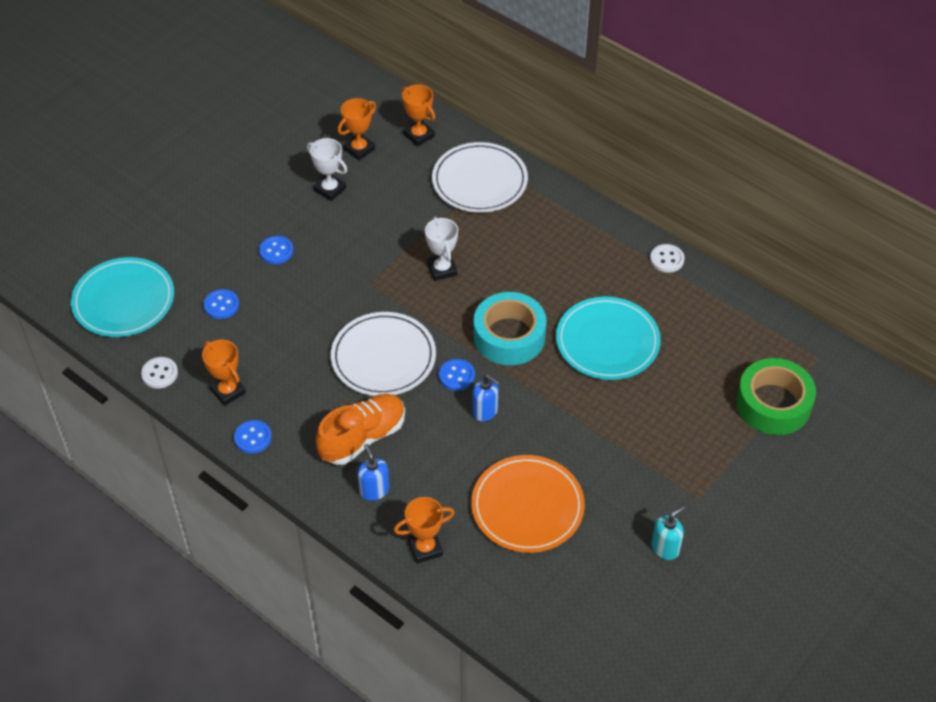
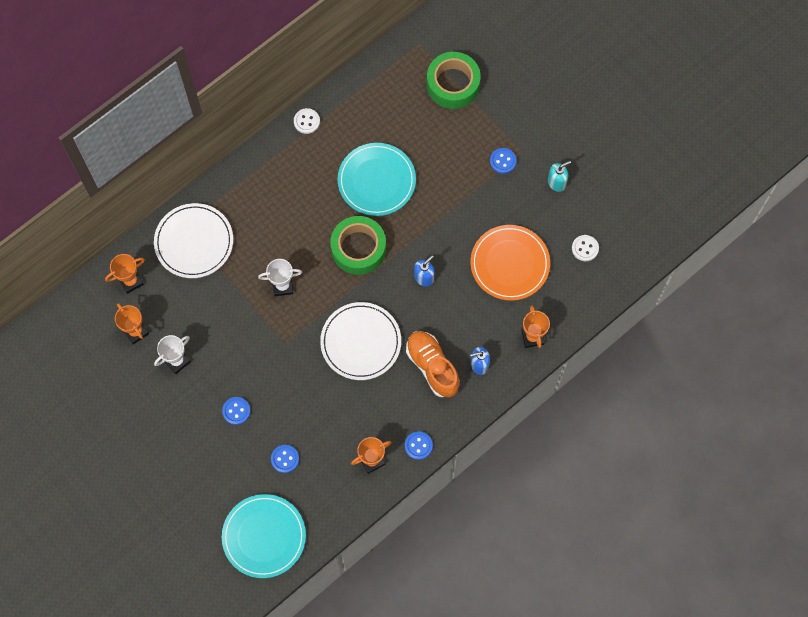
camera: 80 degrees left, 20 degrees up
white button [141,357,178,389] -> white button moved to [572,235,599,261]
blue button [439,359,475,391] -> blue button moved to [490,148,517,174]
turquoise tape [474,292,546,365] -> green tape [330,216,386,275]
turquoise soap dispenser [651,506,685,560] -> turquoise soap dispenser turned 90 degrees clockwise [548,160,571,192]

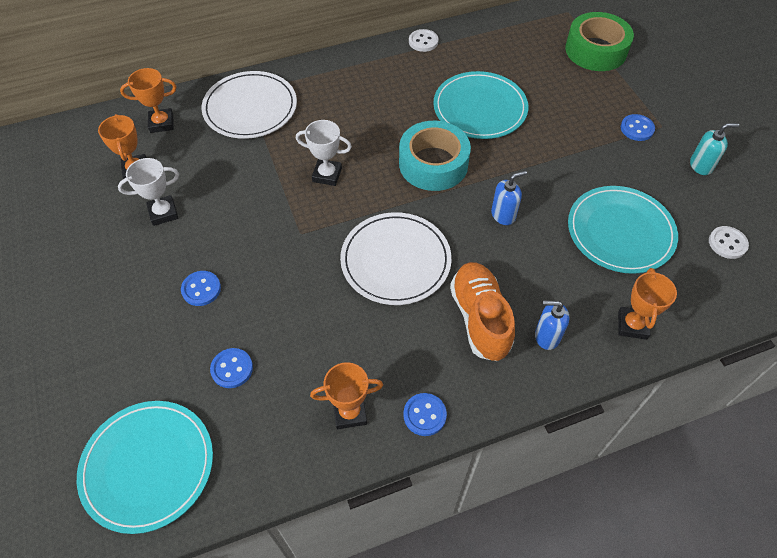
camera: 20 degrees right, 15 degrees down
green tape [330,216,386,275] -> turquoise tape [399,121,471,191]
orange plate [470,225,550,301] -> turquoise plate [568,186,678,274]

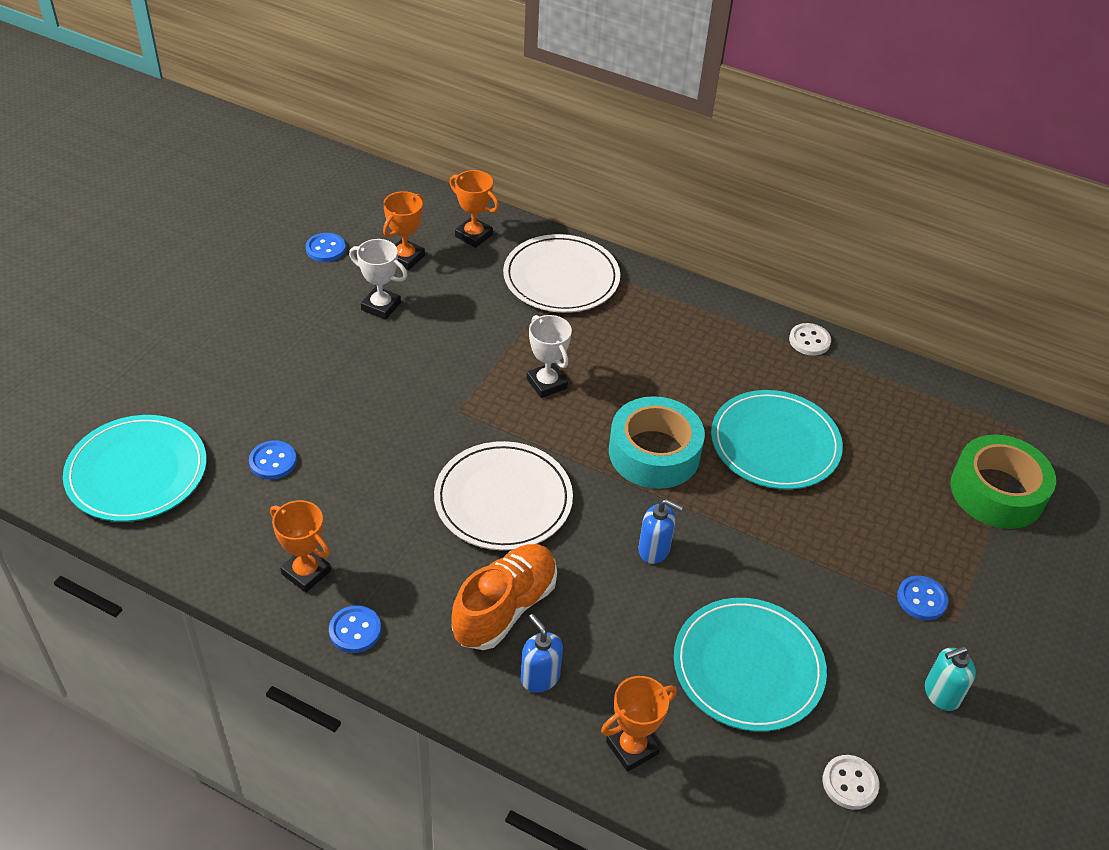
camera: 45 degrees right, 10 degrees down
blue button [181,271,221,306] -> blue button moved to [306,233,346,262]
turquoise soap dispenser [690,123,739,175] -> turquoise soap dispenser turned 120 degrees clockwise [925,646,976,711]

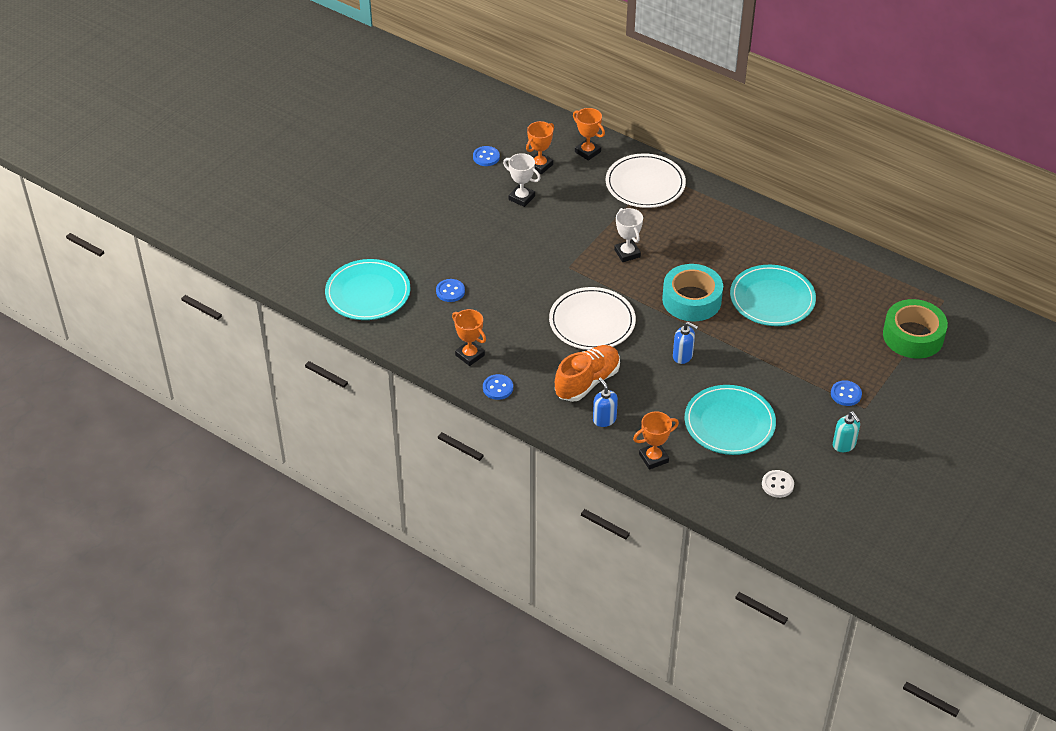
camera: 10 degrees right, 0 degrees up
white button [789,323,831,356] -> none
turquoise soap dispenser [925,646,976,711] -> turquoise soap dispenser turned 105 degrees counterclockwise [833,411,860,452]

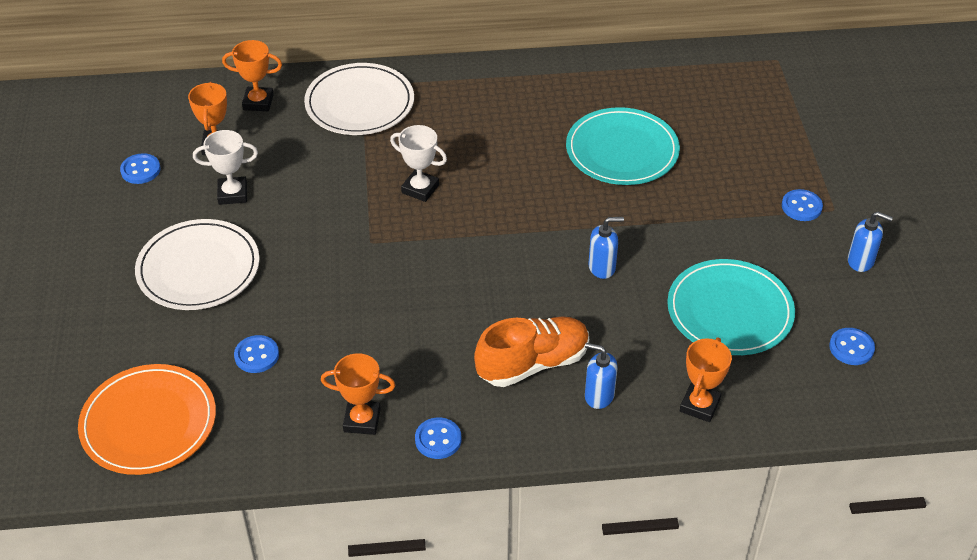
camera: 40 degrees left, 0 degrees up
turquoise plate [325,259,410,320] -> orange plate [78,364,216,475]
white plate [549,287,636,350] -> white plate moved to [135,219,260,310]
orange shoe [555,345,620,402] -> orange shoe turned 60 degrees clockwise [474,316,589,387]
turquoise tape [662,264,723,321] -> none
white button [762,470,794,498] -> blue button [829,328,875,365]
turquoise soap dispenser [833,411,860,452] -> blue soap dispenser [848,212,893,272]
green tape [883,299,948,359] -> none

